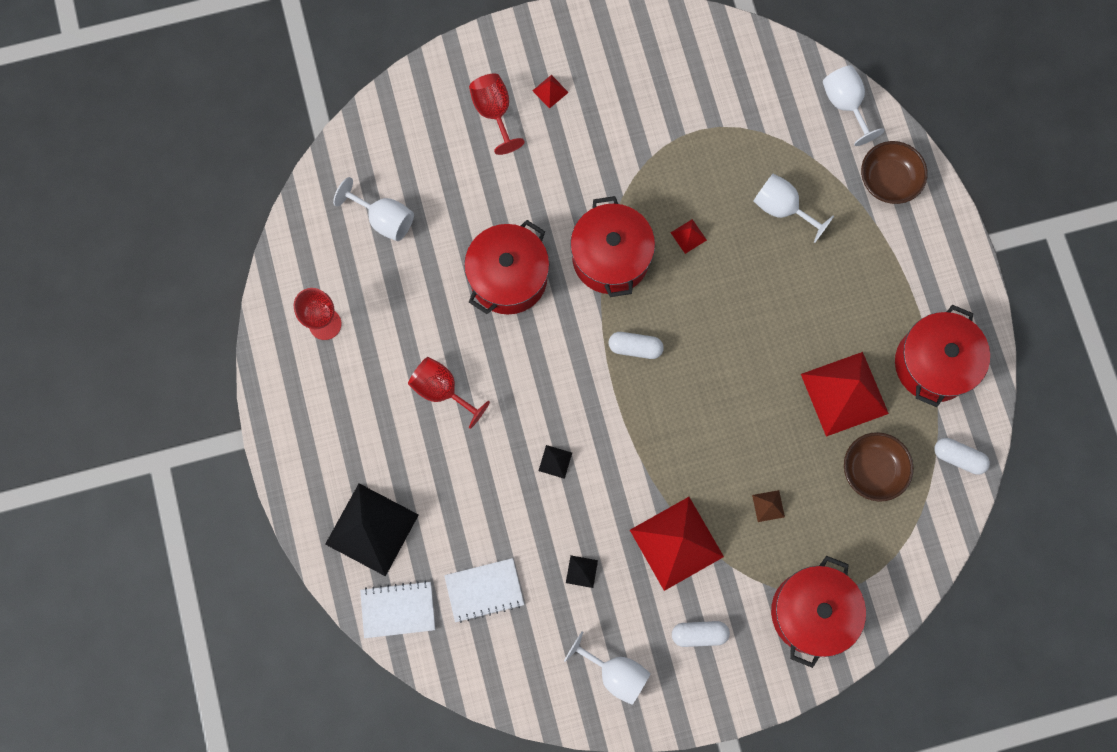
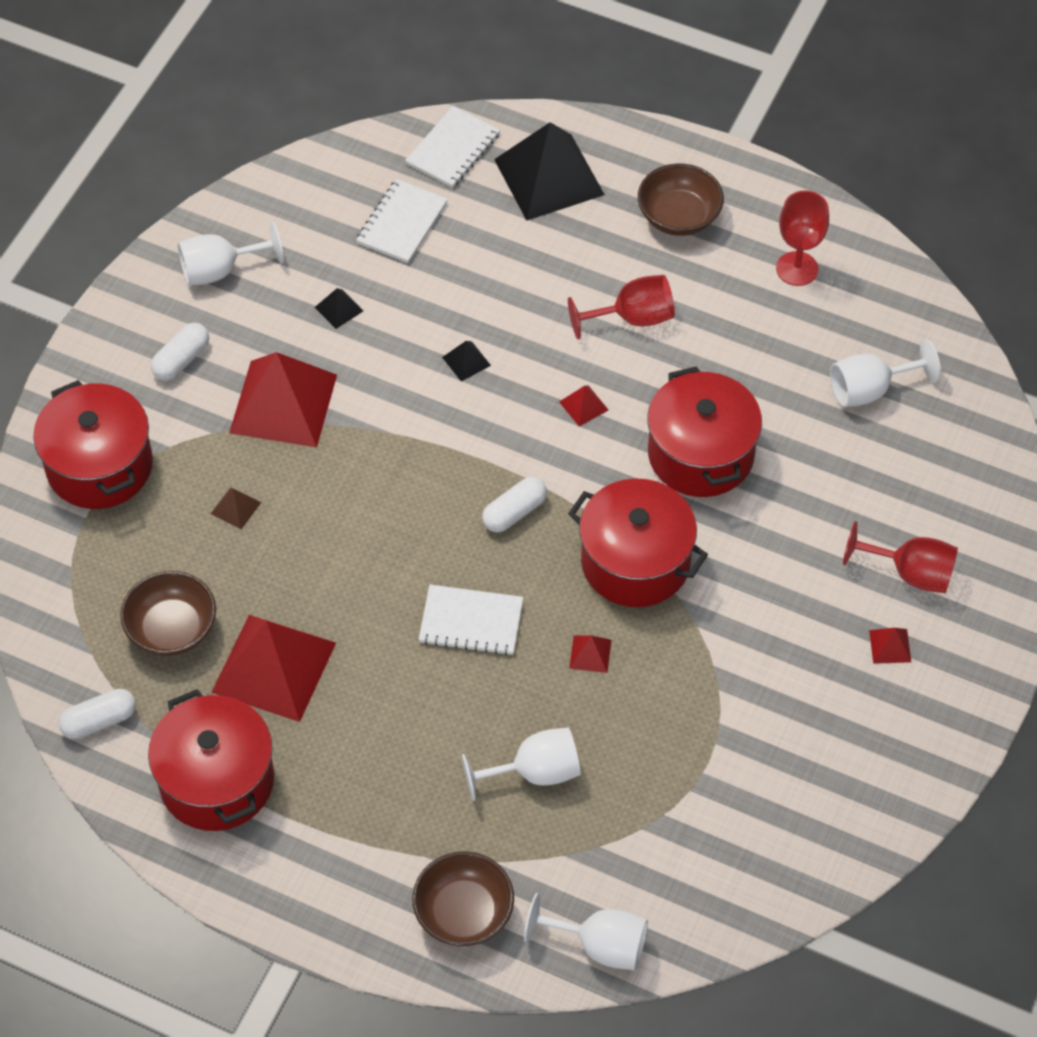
camera: 130 degrees right, 20 degrees down
none -> white notebook [418,585,523,656]
none -> red pyramid [559,385,608,426]
none -> brown bowl [638,164,724,236]

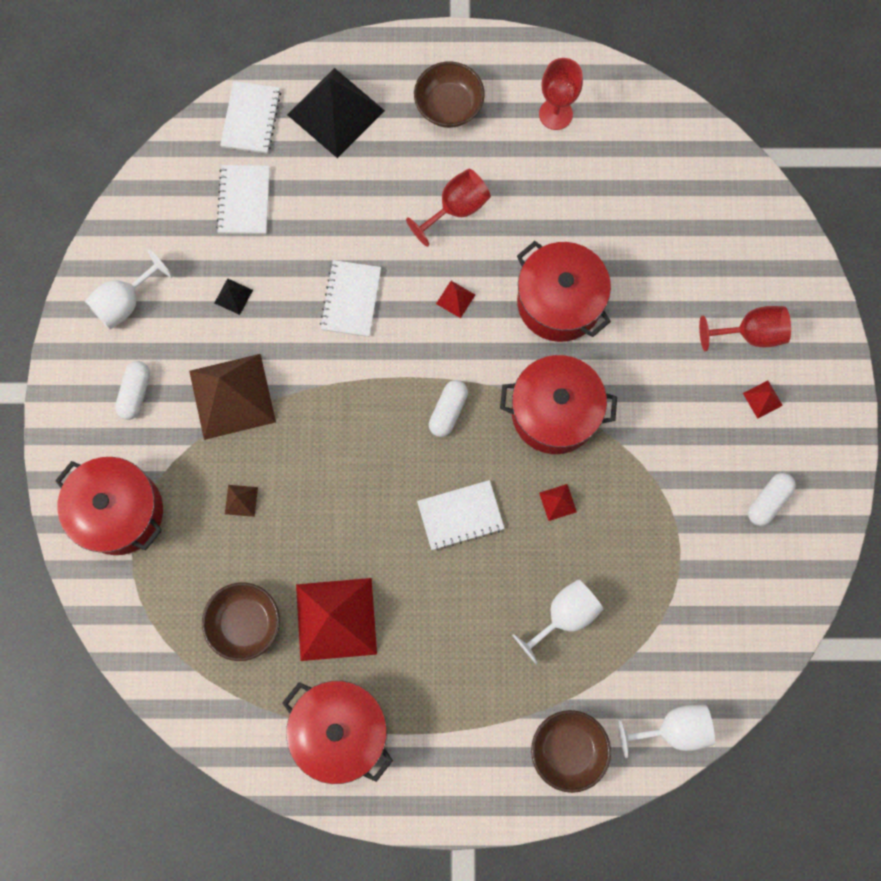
camera: 25 degrees left, 20 degrees up
white capsule [59,689,136,739] -> white capsule moved to [748,473,796,526]
red pyramid [229,352,337,447] -> brown pyramid [189,354,276,440]
black pyramid [442,341,491,382] -> white notebook [320,260,381,337]
white goblet [830,340,941,407] -> none

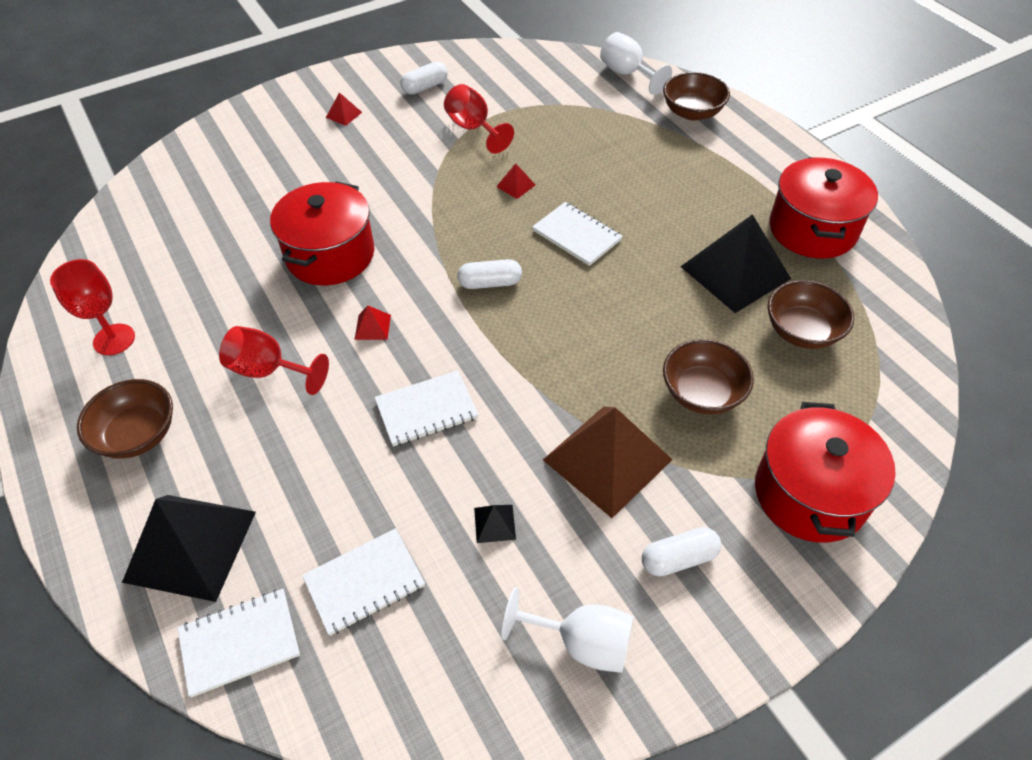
camera: 120 degrees left, 25 degrees down
brown pyramid [225,485,258,517] -> brown bowl [663,339,754,414]
red pyramid [296,578,377,661] -> black pyramid [680,214,791,313]
red pot [500,355,617,454] -> none
white goblet [512,579,603,665] -> none
red goblet [699,306,791,351] -> red goblet moved to [444,84,514,154]
white capsule [748,473,796,526] -> white capsule turned 45 degrees counterclockwise [400,62,448,95]

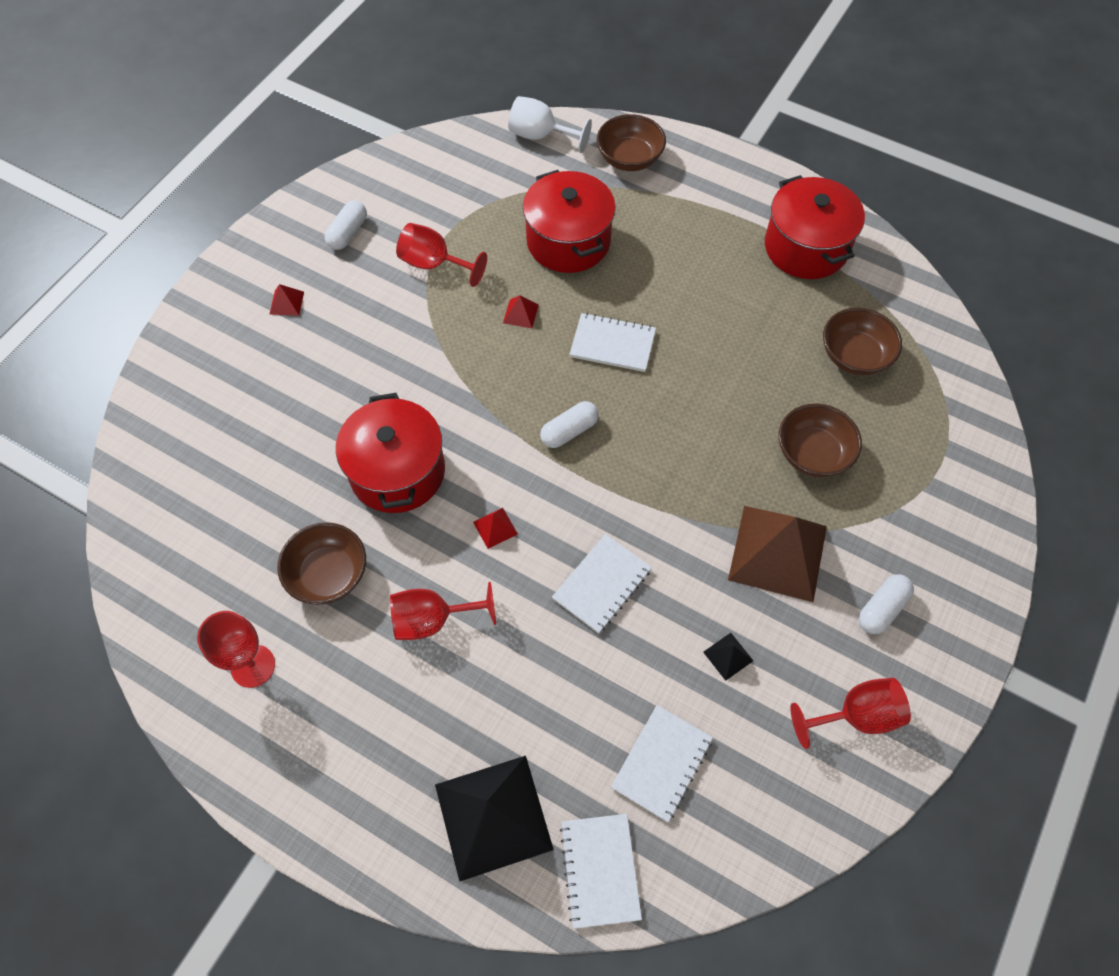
camera: 30 degrees left, 10 degrees up
brown bowl [77,379,173,459] -> brown bowl moved to [277,522,366,605]
white notebook [177,589,300,697] -> white notebook turned 45 degrees counterclockwise [560,814,642,929]
white goblet [502,587,634,673] -> red goblet [791,678,911,749]
black pyramid [680,214,791,313] -> none
red pot [755,402,896,543] -> red pot moved to [523,170,616,273]

